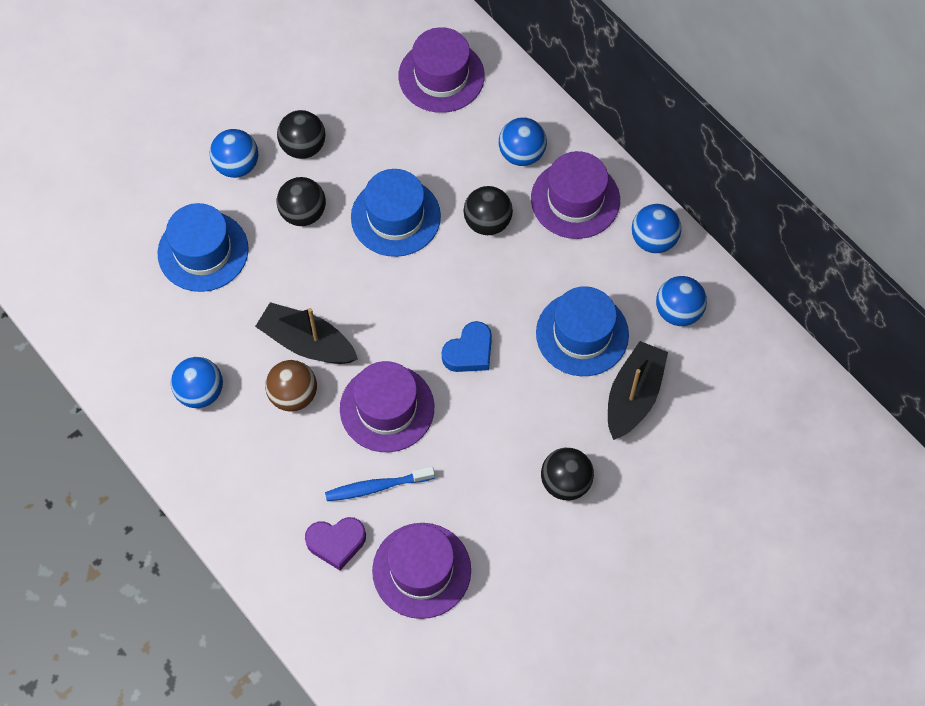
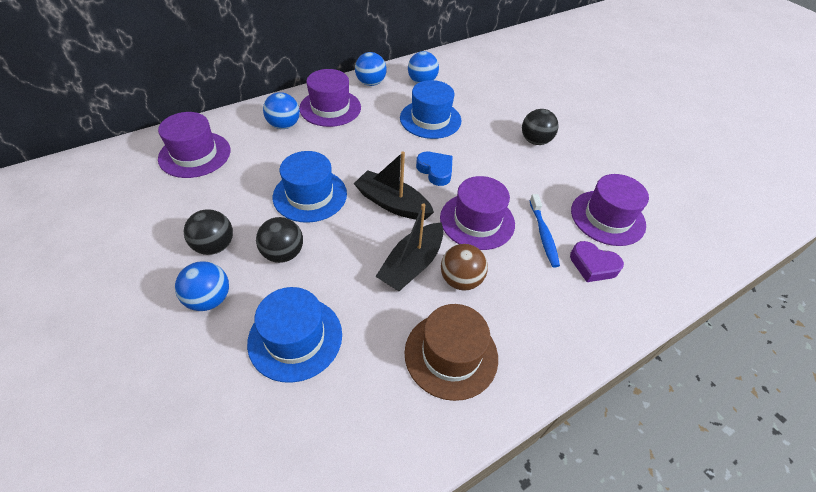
camera: 85 degrees left, 15 degrees down
blue ball [171,357,223,408] -> brown hat [404,304,498,401]
purple heart [305,517,366,570] -> purple heart turned 120 degrees clockwise [570,241,624,282]
black ball [463,186,513,235] -> none
black boat [608,341,668,440] -> black boat moved to [354,151,434,220]

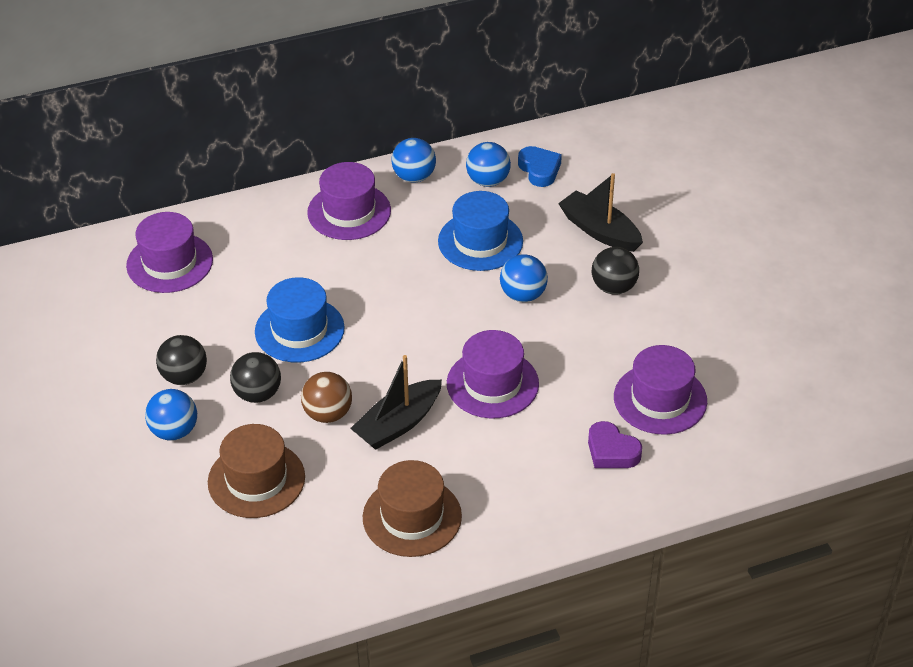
camera: 15 degrees right, 5 degrees down
blue hat [247,287,342,383] -> brown hat [208,424,305,518]
blue ball [263,92,300,129] -> blue ball moved to [500,254,548,302]
black boat [354,151,434,220] -> black boat moved to [558,173,643,252]
blue heart [416,152,452,186] -> blue heart moved to [518,146,562,187]
brown ball [441,244,488,291] -> brown ball moved to [301,372,352,423]
blue toothbrush [529,194,560,267] -> none

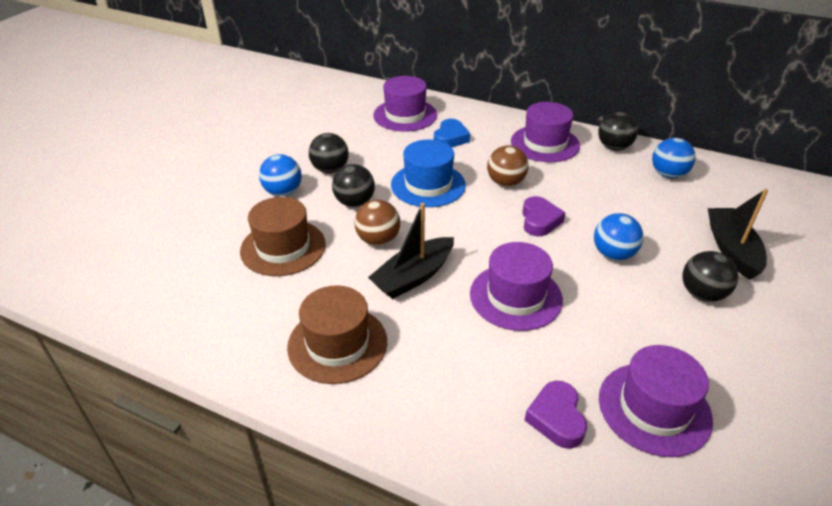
camera: 45 degrees right, 5 degrees down
black boat [350,355,442,450] -> black boat turned 45 degrees counterclockwise [368,203,454,299]
blue ball [391,138,436,183] -> black ball [599,112,638,151]
blue hat [438,191,523,271] -> none
blue heart [518,146,562,187] -> blue heart moved to [434,119,470,147]
none -> brown ball [487,145,529,187]
none -> purple heart [522,196,565,236]

